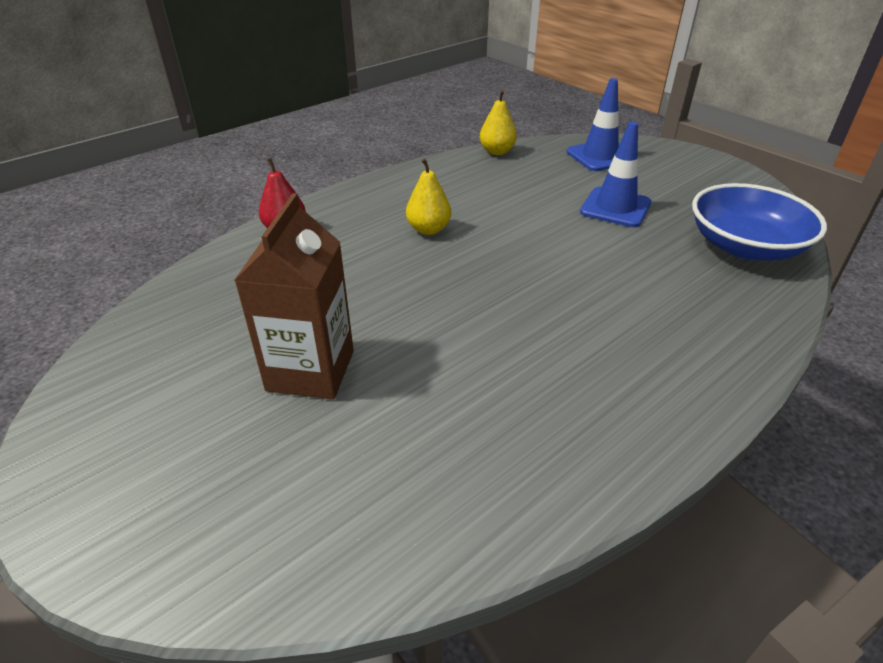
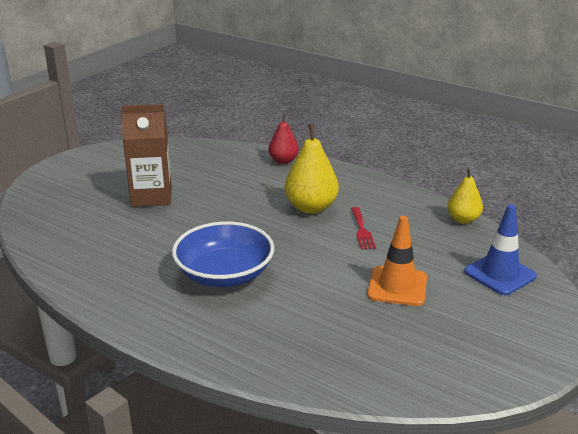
camera: 75 degrees right, 10 degrees down
yellow pear [406,158,451,235] -> yellow pear [285,123,339,214], size x1.59
blue traffic cone [580,122,651,227] -> orange traffic cone [367,216,427,306]
blue bowl [692,183,827,260] -> blue bowl moved to [172,222,274,287]
none -> red fork [351,207,376,250]

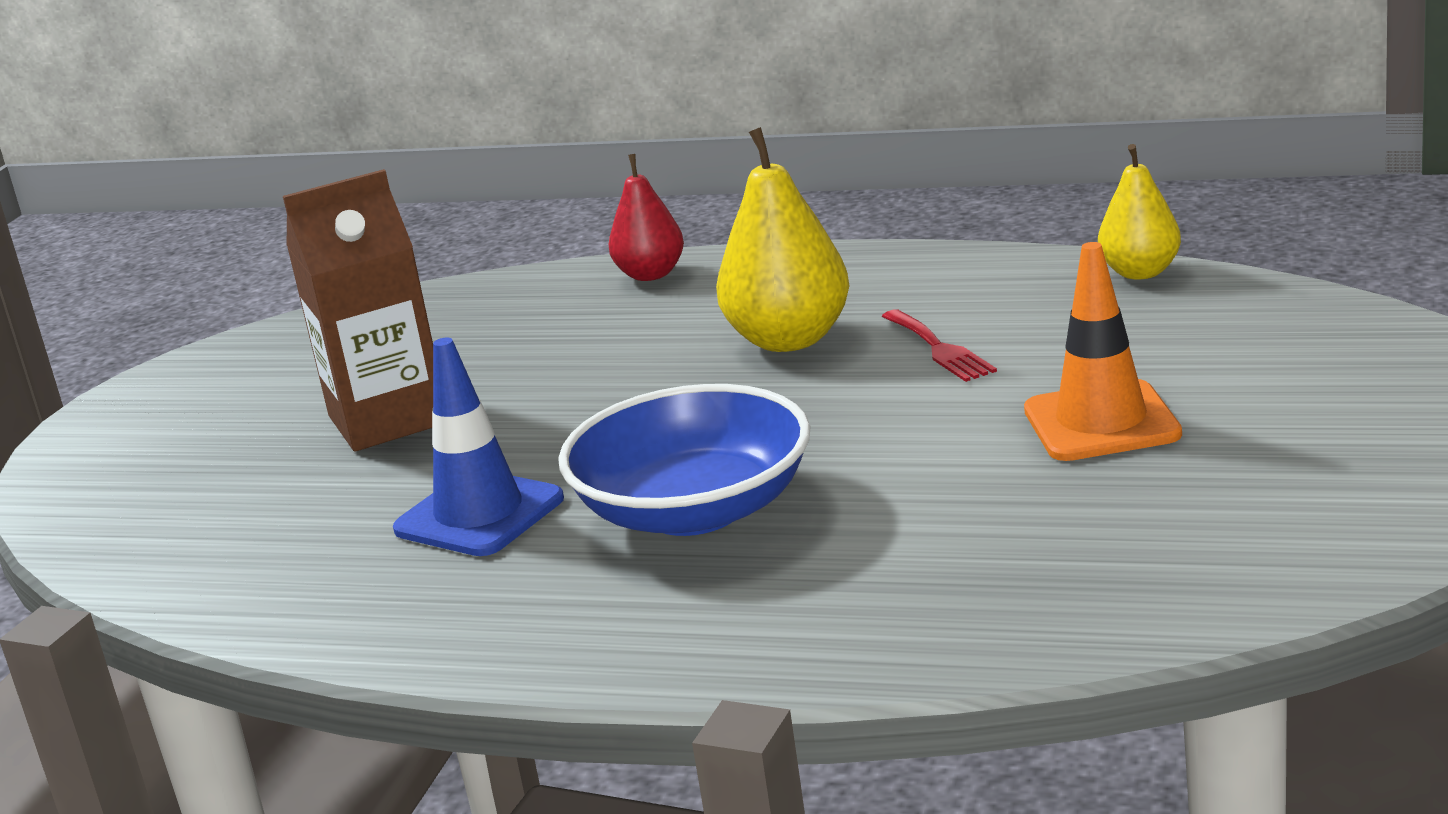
camera: 15 degrees left, 5 degrees down
blue traffic cone [464,204,537,295] -> blue traffic cone moved to [393,338,564,556]

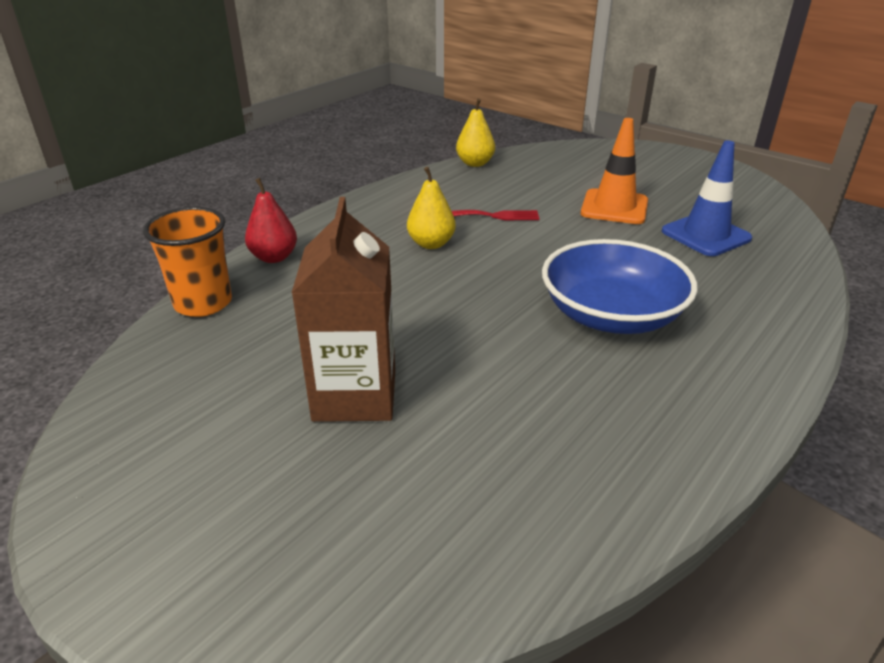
camera: 70 degrees left, 10 degrees up
blue traffic cone [393,338,564,556] -> blue traffic cone moved to [662,140,752,256]
yellow pear [716,127,849,352] -> yellow pear [407,167,456,249], size x0.63
none -> orange cup [143,207,232,317]

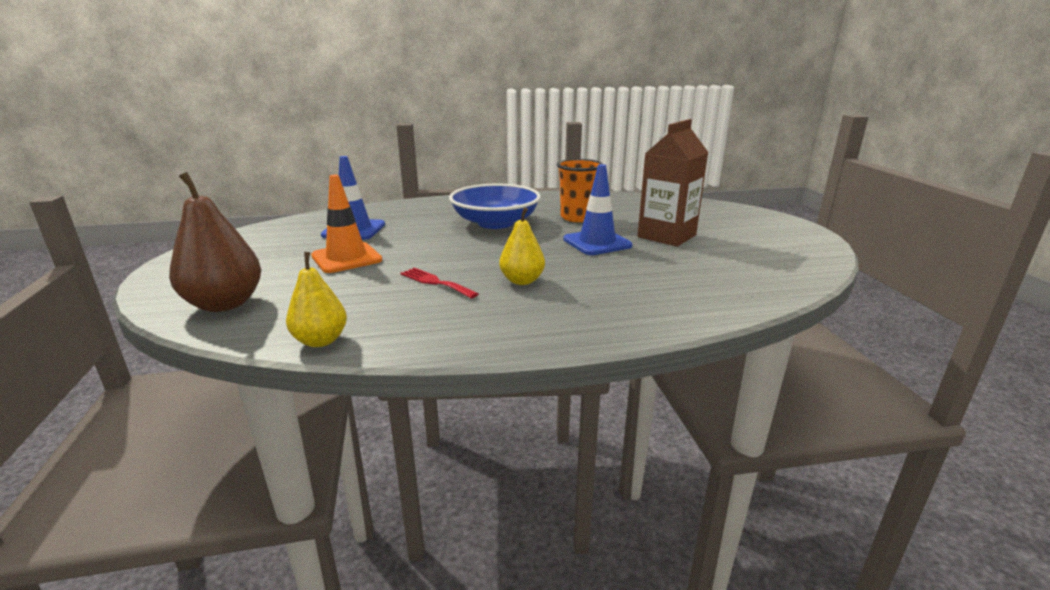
camera: 140 degrees left, 10 degrees down
orange cup [143,207,232,317] -> orange cup moved to [557,159,603,222]
red pear [245,178,297,263] -> none
none -> brown pear [169,172,261,312]
none -> blue traffic cone [563,164,632,255]

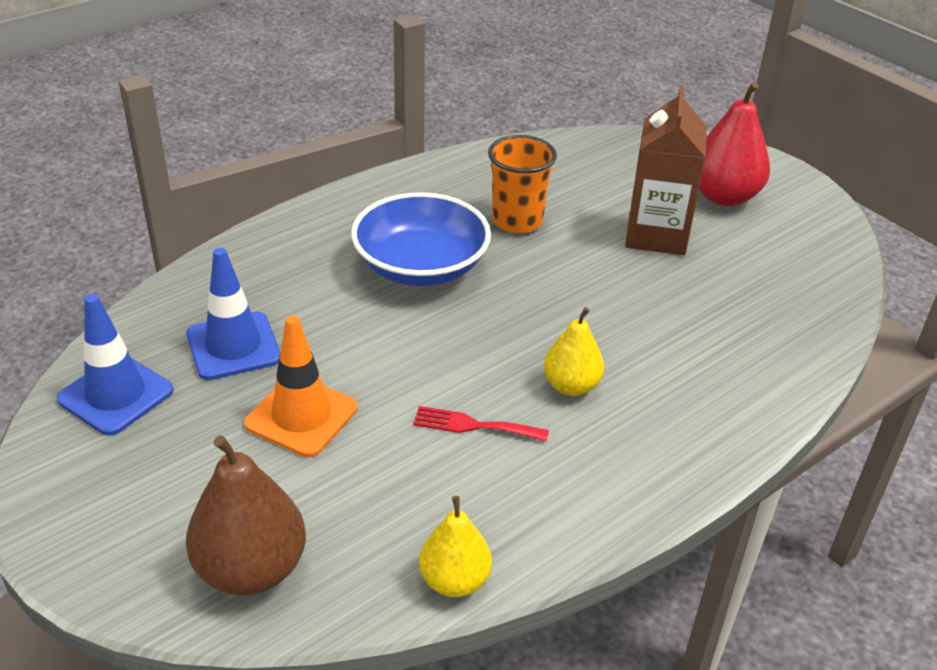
camera: 30 degrees left, 15 degrees up
blue traffic cone [563,164,632,255] -> blue traffic cone moved to [57,294,173,435]
none -> red pear [699,82,770,206]

